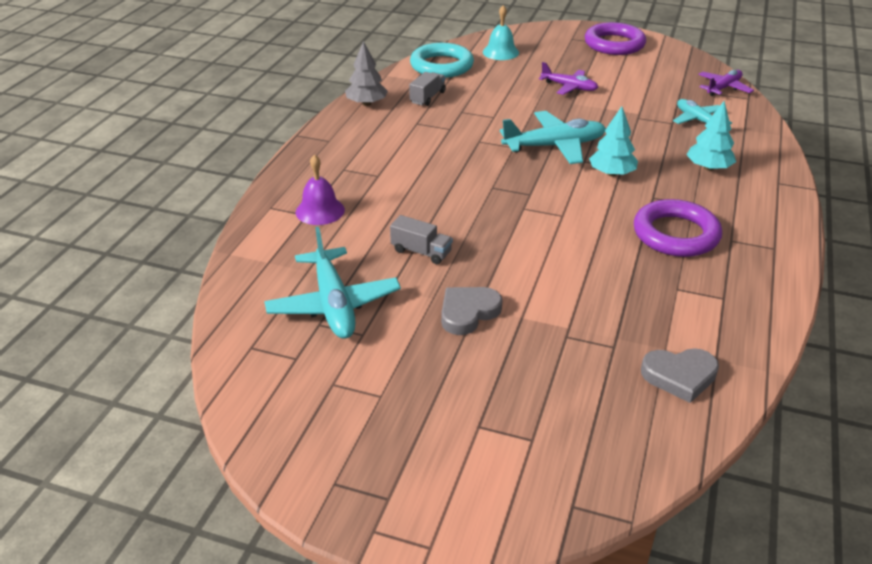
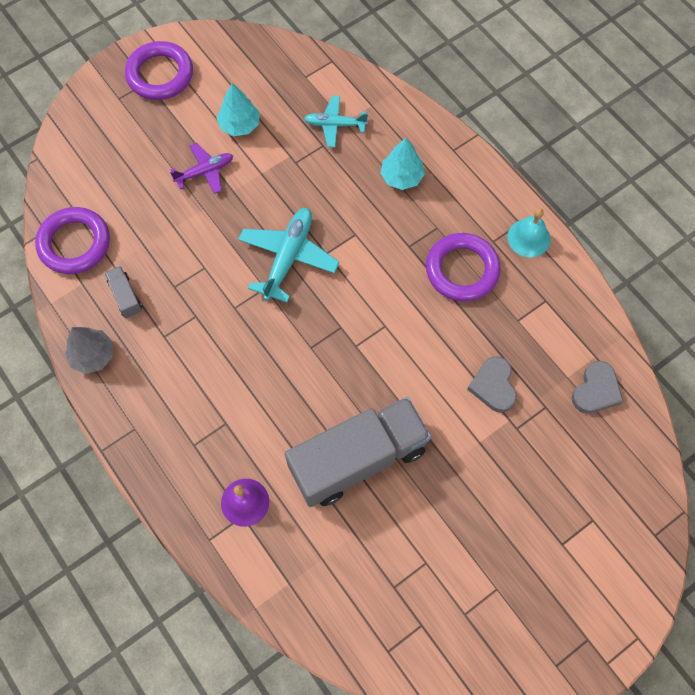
camera: 55 degrees left, 30 degrees up
turquoise plane [264,226,401,339] -> none
grey truck [390,215,453,264] -> grey truck [285,397,431,507], size x2.47
turquoise ring [410,43,474,78] -> purple ring [35,207,110,274]
grey heart [441,287,503,335] -> grey heart moved to [467,356,517,413]
turquoise bell [483,5,519,60] -> turquoise bell moved to [507,208,551,257]
turquoise tree [589,106,638,176] -> turquoise tree moved to [217,83,260,136]
purple plane [698,70,754,96] -> none

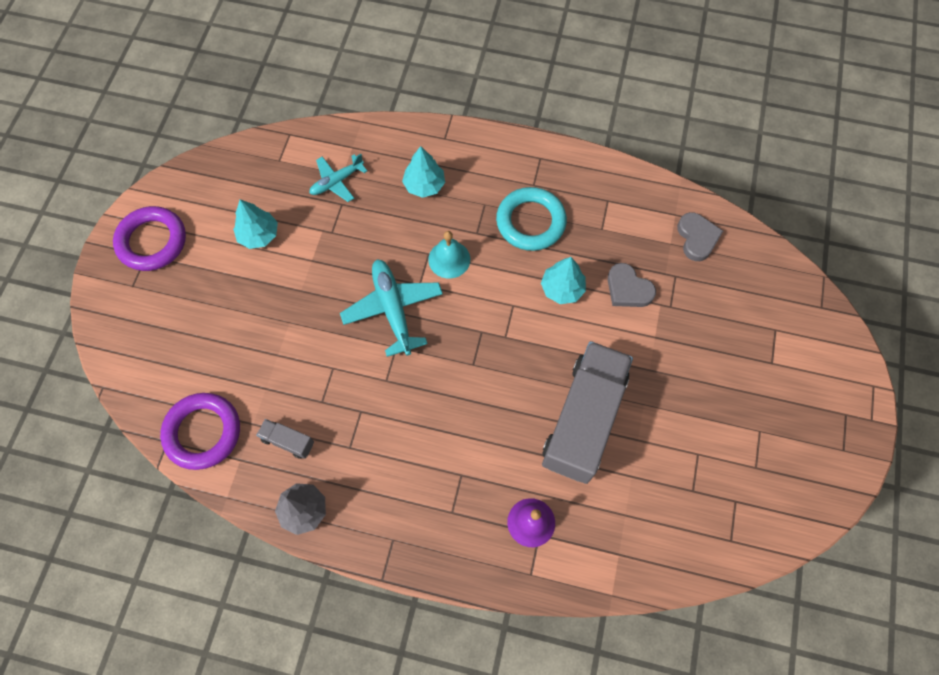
camera: 40 degrees left, 0 degrees up
purple plane [170,143,233,194] -> none
purple ring [426,233,501,302] -> turquoise ring [496,187,567,251]
turquoise bell [507,208,551,257] -> turquoise bell moved to [428,231,470,278]
none -> turquoise tree [541,257,586,304]

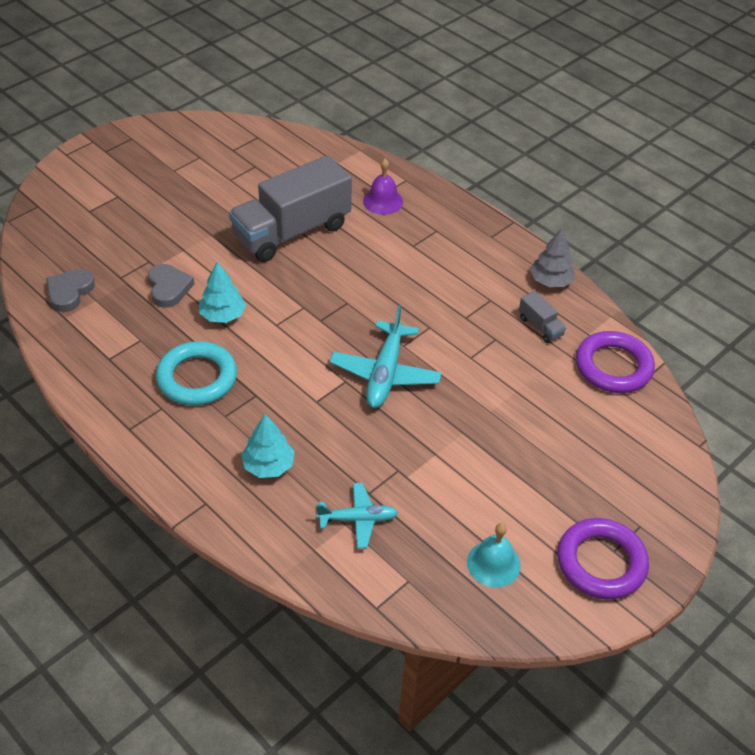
camera: 150 degrees left, 20 degrees down
turquoise tree [233,199,278,249] -> none
turquoise bell [428,231,470,278] -> turquoise bell moved to [467,523,521,588]

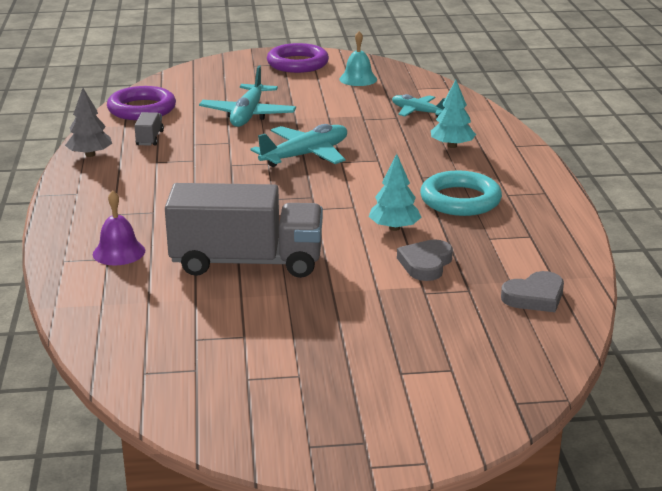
camera: 140 degrees left, 20 degrees down
none -> turquoise plane [199,66,296,127]

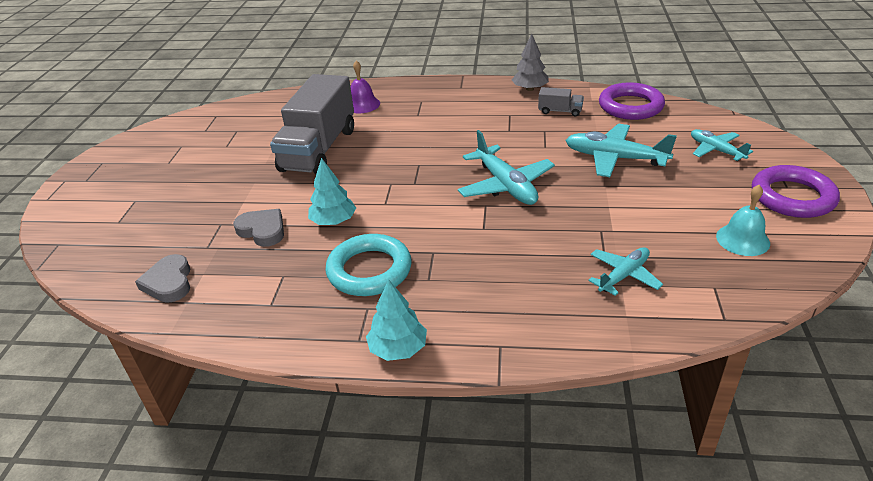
camera: 105 degrees right, 10 degrees up
turquoise tree [431,80,476,148] -> turquoise tree moved to [366,279,427,361]
none -> turquoise plane [691,129,753,161]

